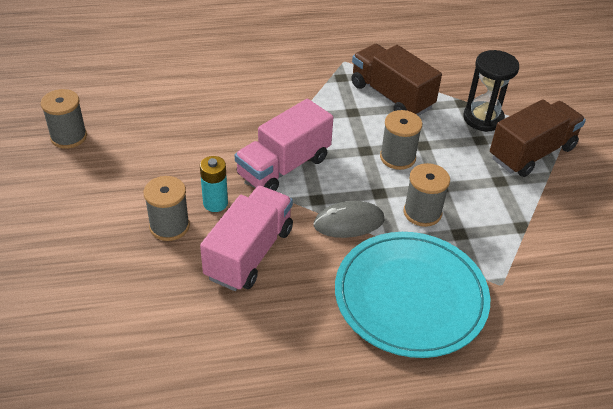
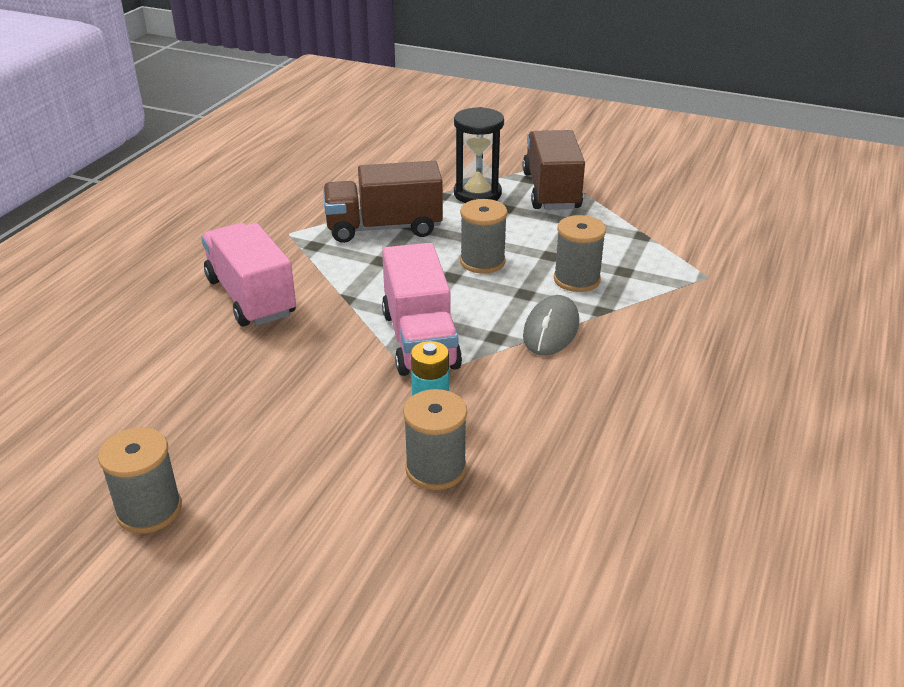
camera: 55 degrees left, 10 degrees down
pink truck [200,186,293,291] -> pink truck moved to [201,223,296,327]
turquoise plate [335,232,490,358] -> none

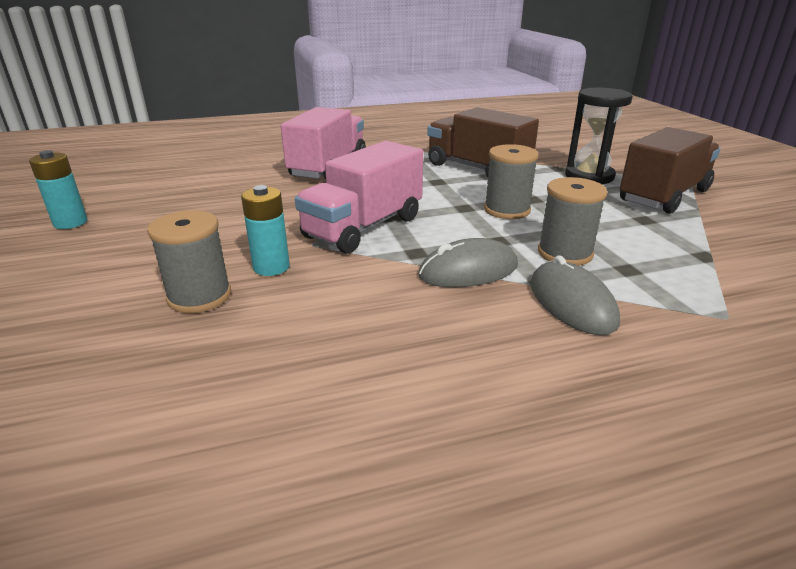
camera: 50 degrees right, 5 degrees down
grey spool [98,427,182,533] -> turquoise battery [29,150,87,229]
none -> grey mouse [531,255,620,335]

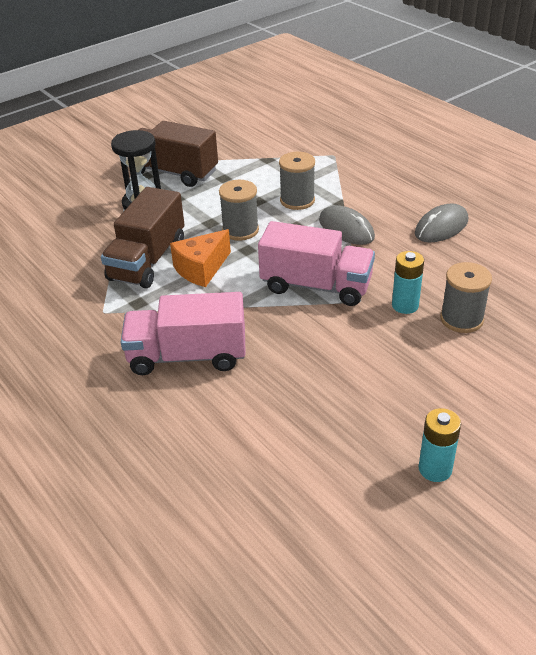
camera: 110 degrees left, 10 degrees up
grey mouse [531,255,620,335] -> grey mouse moved to [415,203,468,242]
none -> orange cheese [170,229,231,287]

